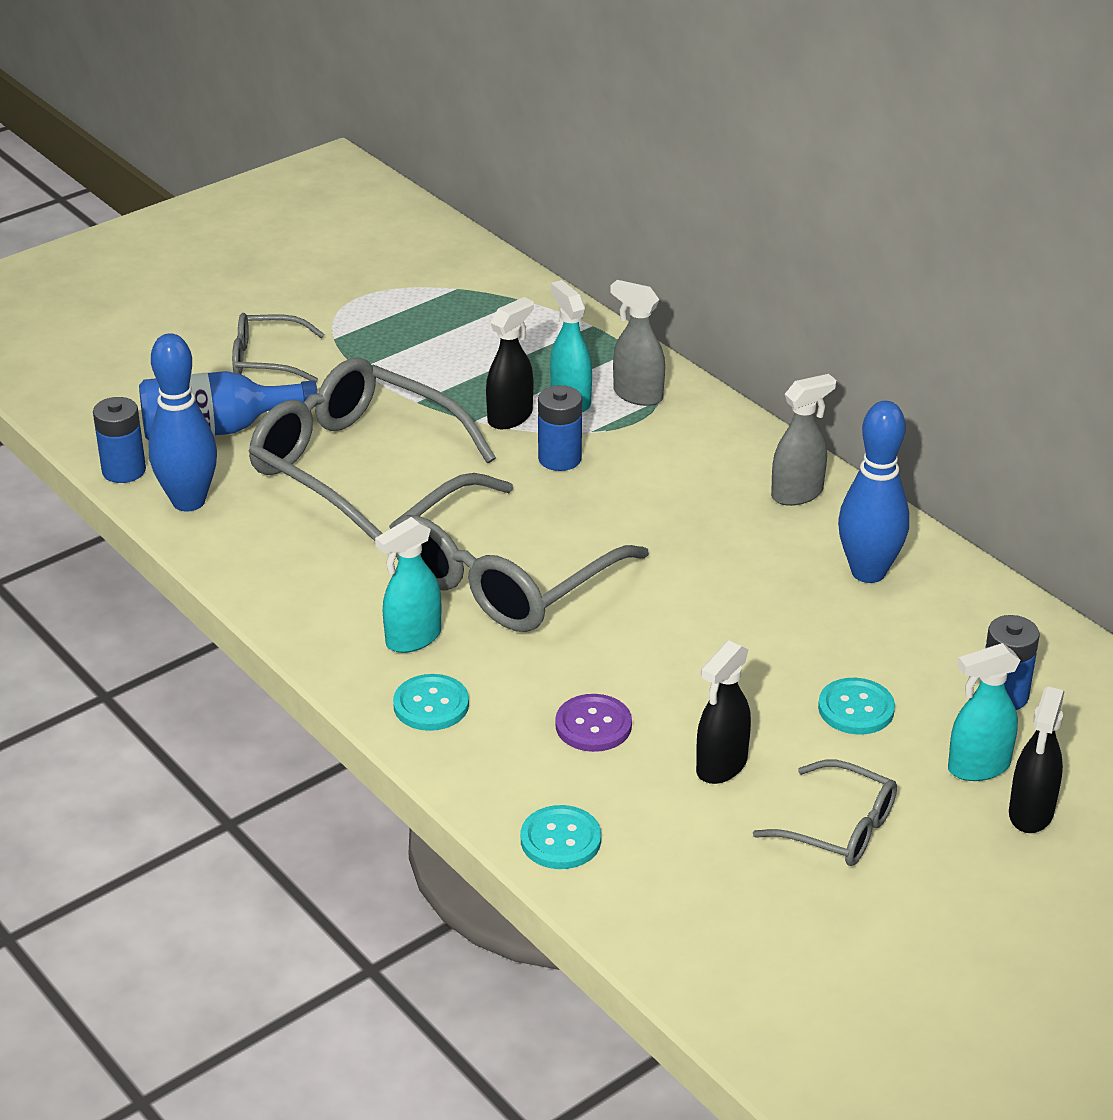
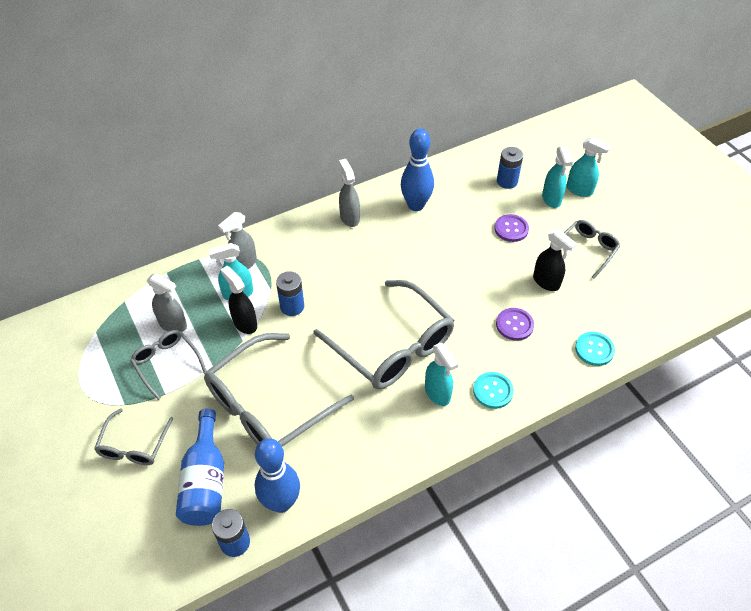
camera: 80 degrees left, 15 degrees up
turquoise button [818,678,895,735] -> purple button [494,214,529,242]
black spray bottle [1009,687,1064,833] -> turquoise spray bottle [566,137,611,197]
none -> grey glasses [130,330,207,400]
none -> grey spray bottle [147,273,187,332]

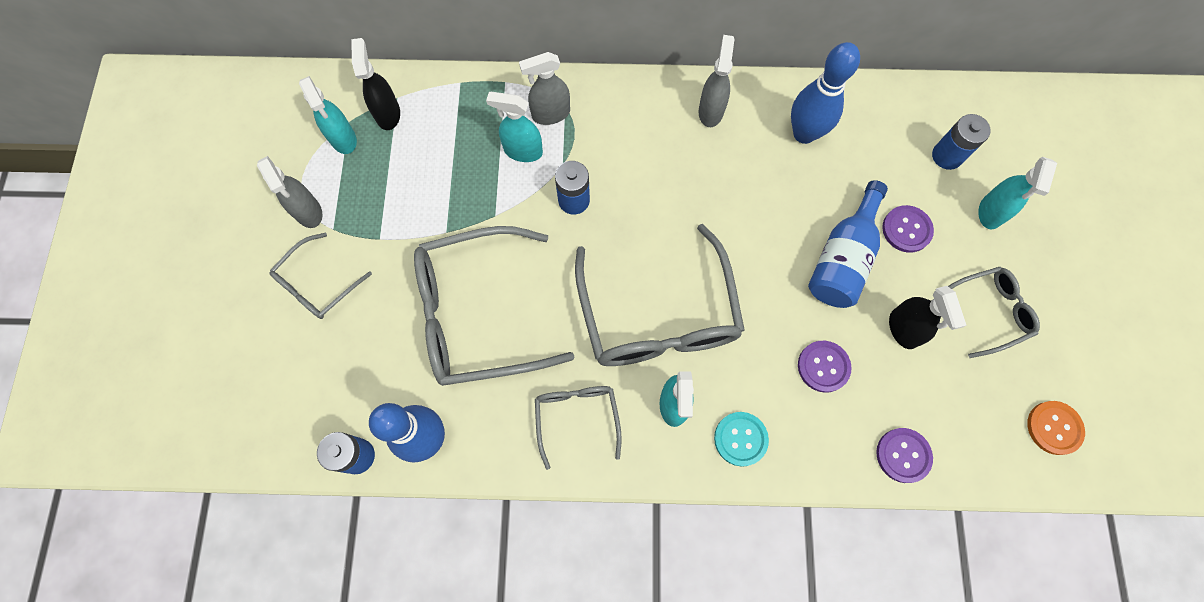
camera: 30 degrees right, 20 degrees up
grey glasses [130,330,207,400] -> grey glasses moved to [535,386,622,470]
grey spray bottle [147,273,187,332] -> grey spray bottle moved to [257,156,322,228]
blue bottle [176,409,224,526] -> blue bottle moved to [808,180,888,308]
black spray bottle [221,266,257,334] -> black spray bottle moved to [351,38,400,130]
turquoise spray bottle [566,137,611,197] -> turquoise spray bottle moved to [299,76,357,154]
turquoise button [575,332,615,366] -> purple button [876,428,933,483]
none -> orange button [1027,401,1085,455]

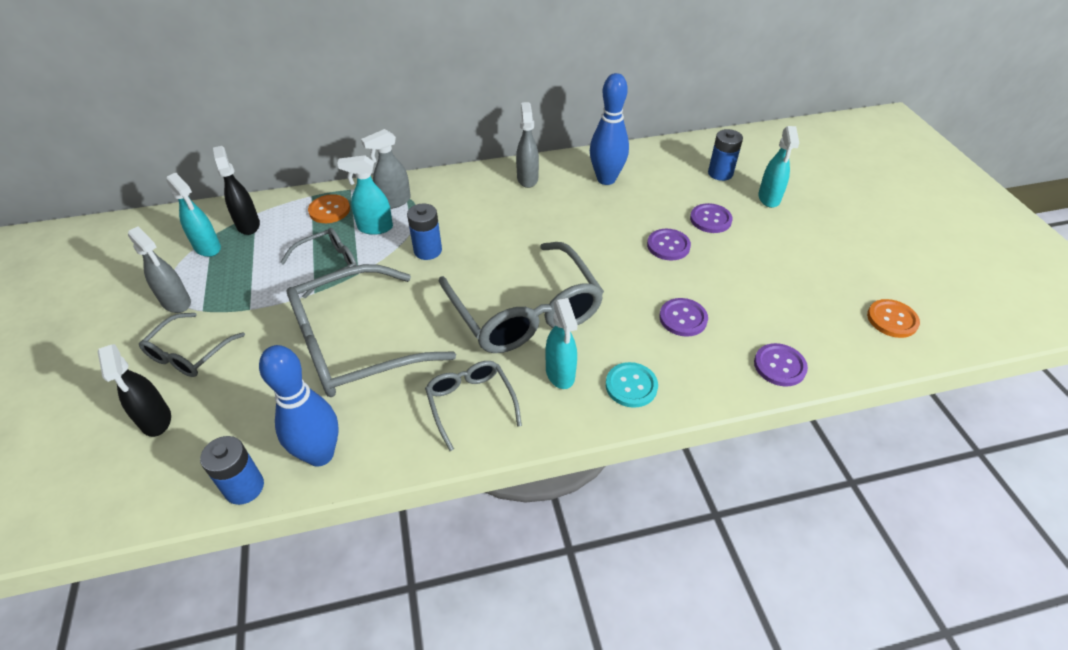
camera: 15 degrees left, 25 degrees down
blue bottle [808,180,888,308] -> purple button [647,229,691,261]
black spray bottle [889,286,967,349] -> black spray bottle moved to [97,344,171,437]
grey glasses [948,267,1040,358] -> grey glasses moved to [280,228,357,298]
none -> orange button [308,194,350,223]

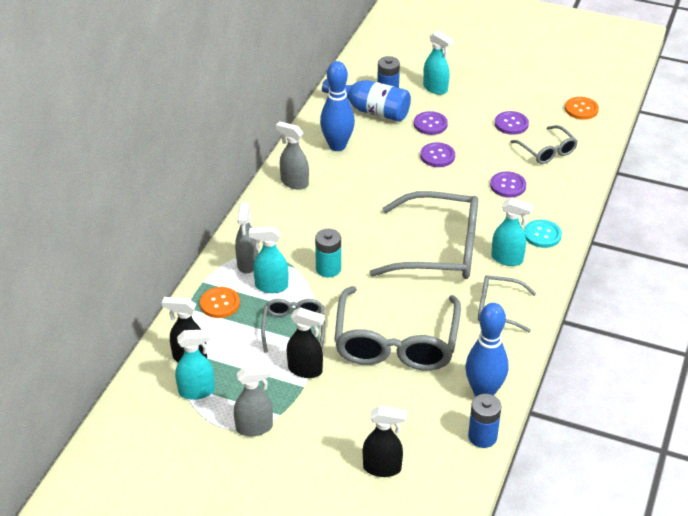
camera: 55 degrees left, 5 degrees down
grey glasses [139,313,245,377] -> grey glasses moved to [511,125,578,164]
turquoise spray bottle [337,155,393,235] -> turquoise spray bottle turned 60 degrees clockwise [249,227,288,293]
blue battery [407,204,442,260] -> turquoise battery [315,229,341,278]
purple button [754,343,808,387] -> purple button moved to [495,111,529,135]
none -> black spray bottle [287,307,325,378]
none -> blue bottle [322,79,411,122]

